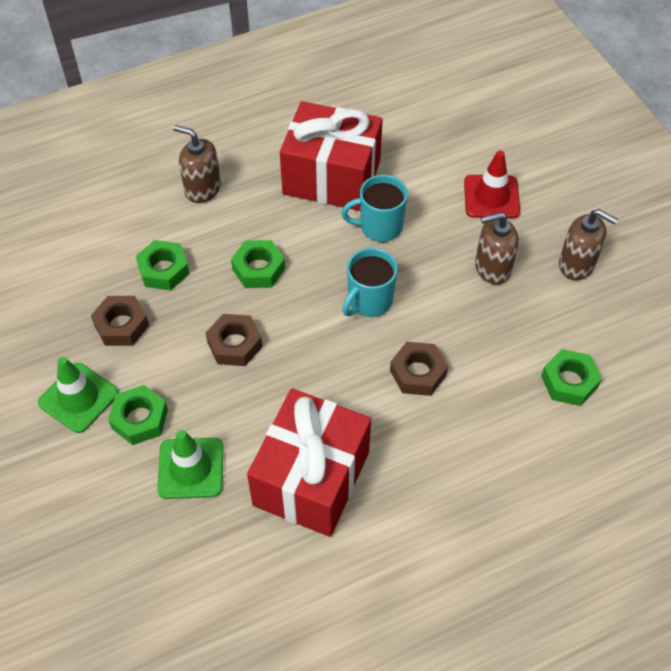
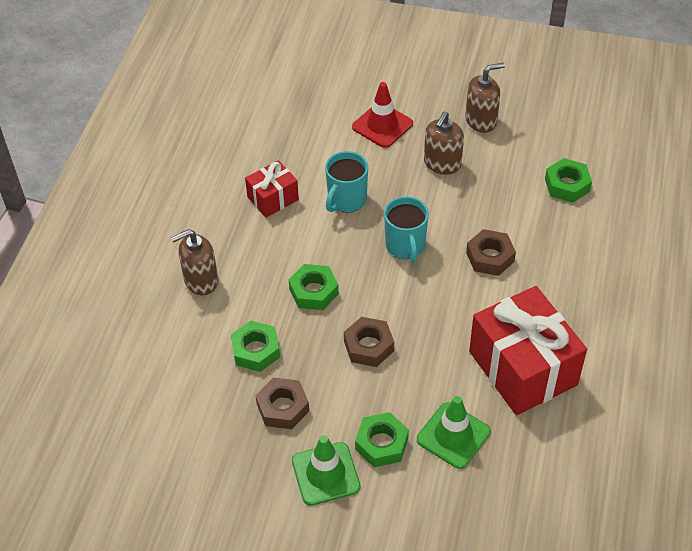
camera: 50 degrees left, 5 degrees down
red gift [280,101,383,211] -> red gift [245,160,299,218], size x0.51

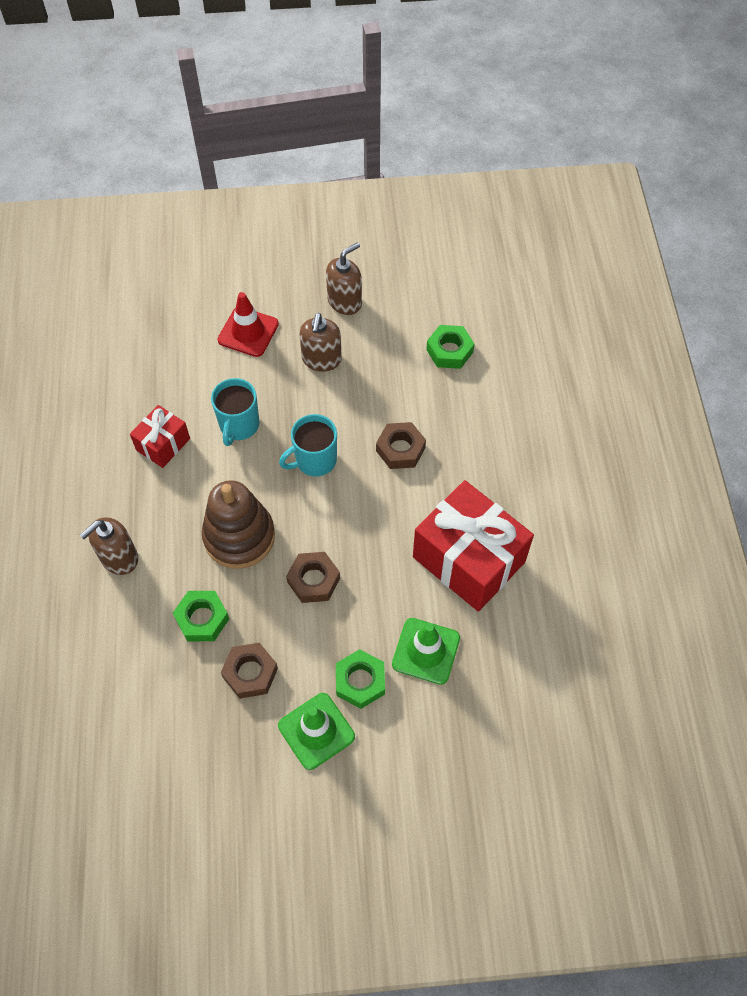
camera: 20 degrees left, 10 degrees up
green nut [289,264,339,310] -> brown stacking toy [202,480,275,569]
turquoise mug [384,196,429,262] -> turquoise mug turned 90 degrees clockwise [279,414,337,476]

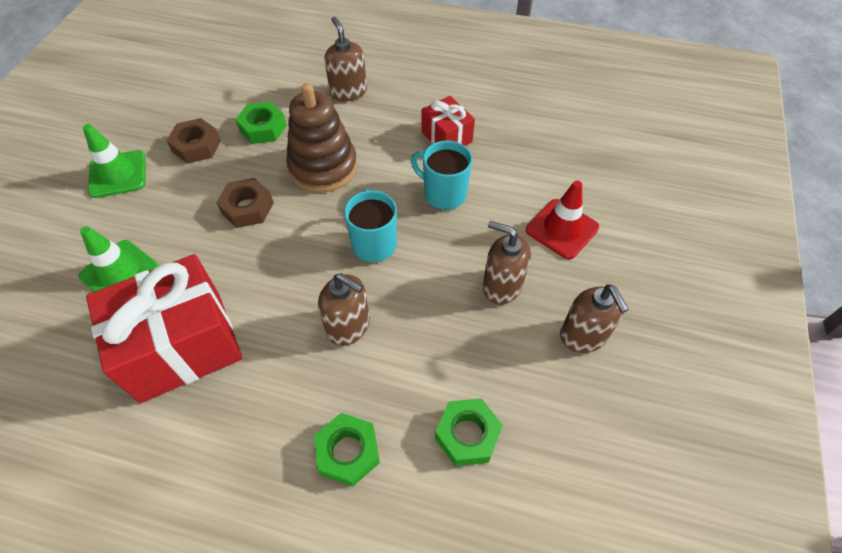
camera: 110 degrees right, 5 degrees down
green nut [336,649,385,709] -> green nut moved to [314,413,380,486]
brown nut [376,422,426,469] -> brown soap dispenser [318,273,370,346]

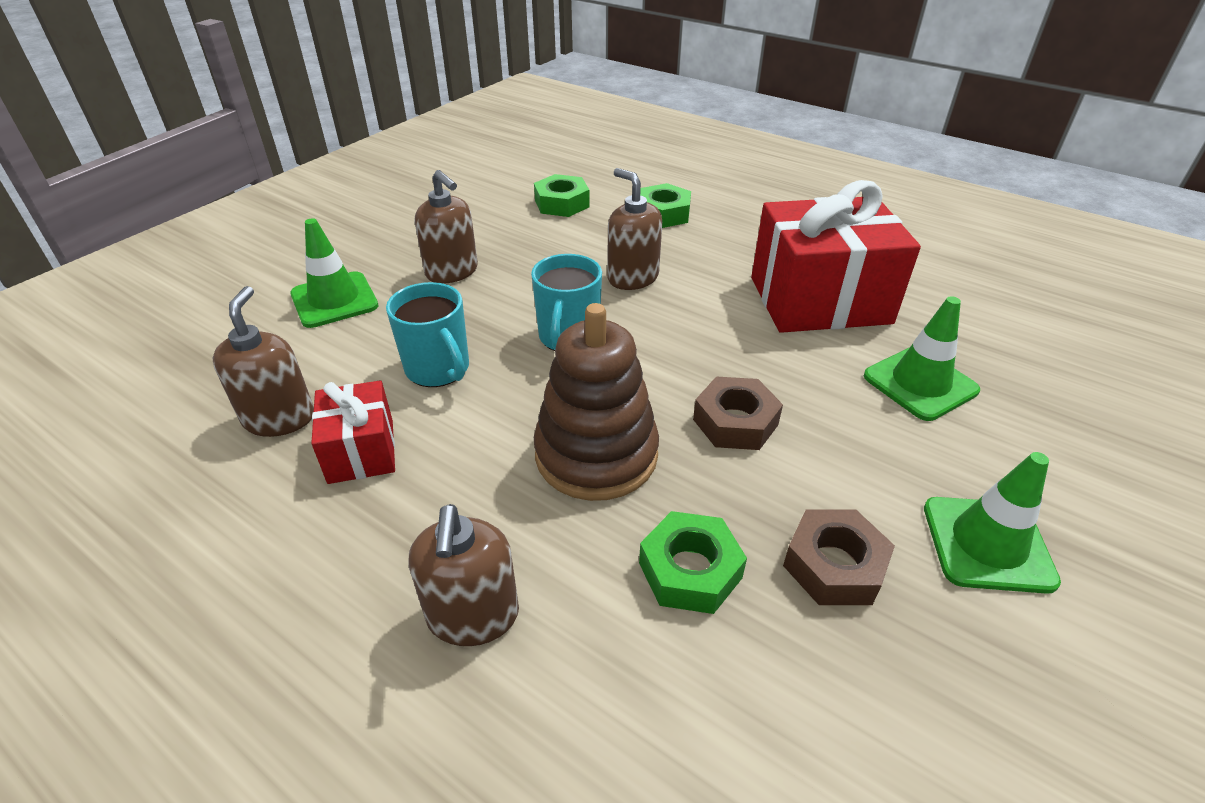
camera: 160 degrees left, 15 degrees down
red traffic cone [526,180,599,259] -> green traffic cone [290,218,378,328]
brown soap dispenser [560,284,629,353] -> brown soap dispenser moved to [213,286,314,437]

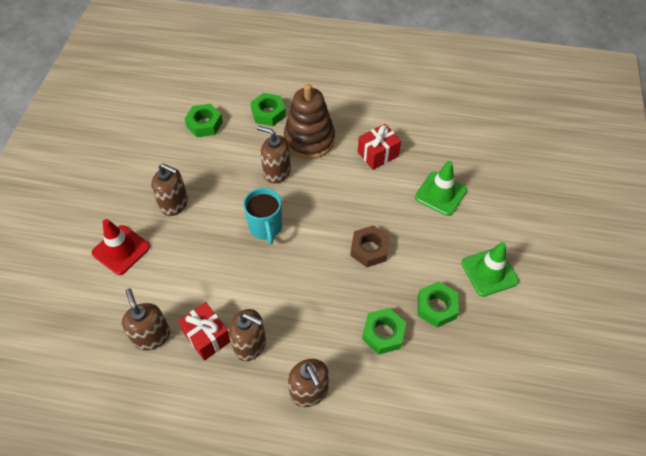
camera: 25 degrees left, 15 degrees up
green traffic cone [290,218,378,328] -> red traffic cone [91,219,150,275]
turquoise mug [386,282,469,387] -> none
brown stacking toy [534,303,659,501] -> brown stacking toy moved to [284,84,335,159]
red gift [751,180,921,333] -> red gift [358,124,401,170], size x0.51
brown nut [783,510,895,605] -> green nut [418,281,459,328]
none -> brown soap dispenser [229,309,266,361]

